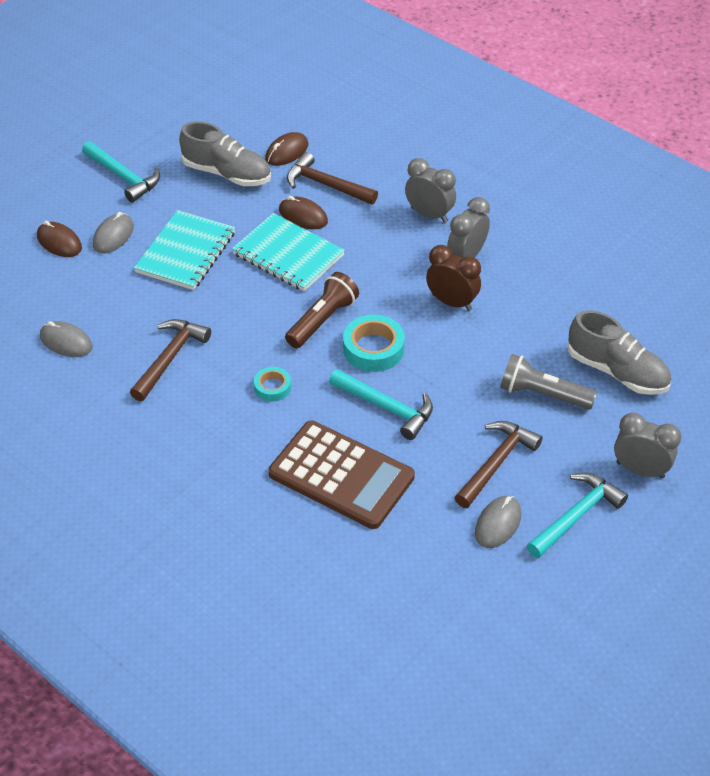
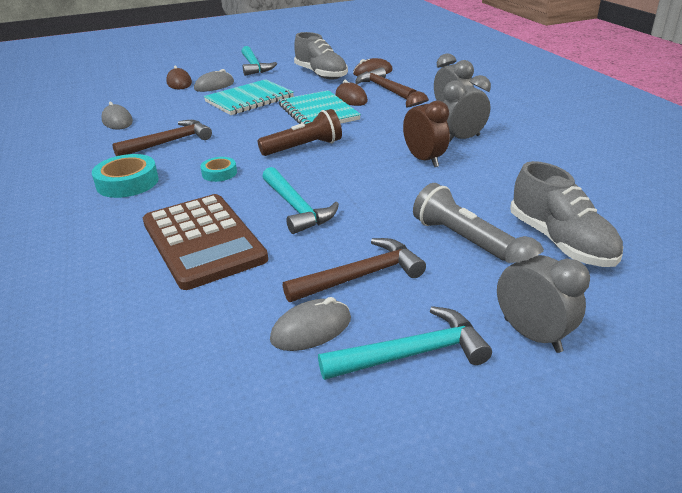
camera: 30 degrees right, 15 degrees down
turquoise tape [343,315,405,372] -> turquoise tape moved to [92,154,159,198]

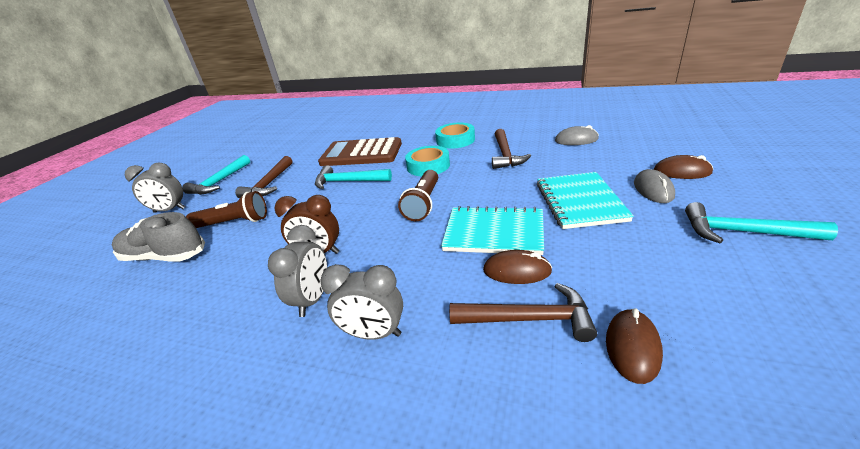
camera: 130 degrees right, 0 degrees up
turquoise tape [200,157,237,182] -> turquoise tape [405,146,450,176], size x1.70
grey mouse [270,297,351,351] -> none
grey shoe [294,32,348,79] -> none
grey flashlight [413,183,516,261] -> brown flashlight [186,191,267,228]

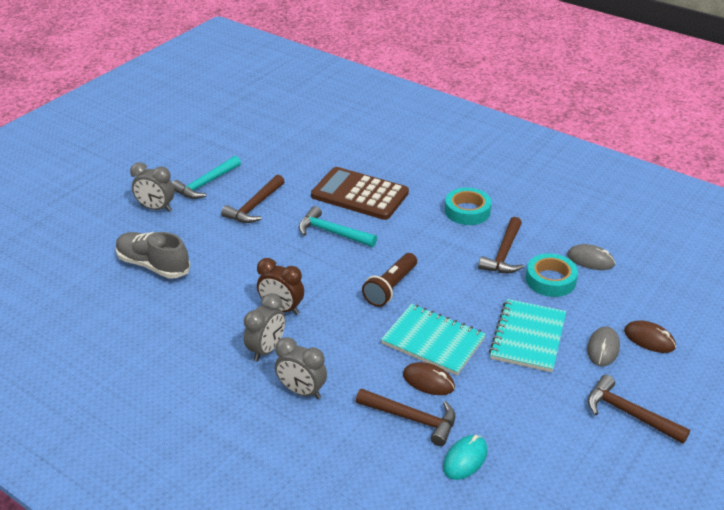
camera: 15 degrees right, 5 degrees up
brown flashlight [186,191,267,228] -> none
turquoise tape [405,146,450,176] -> turquoise tape moved to [526,254,578,297]
brown mouse [606,308,663,384] -> turquoise mouse [443,435,487,480]
turquoise hammer [685,202,838,243] -> brown hammer [588,375,690,444]

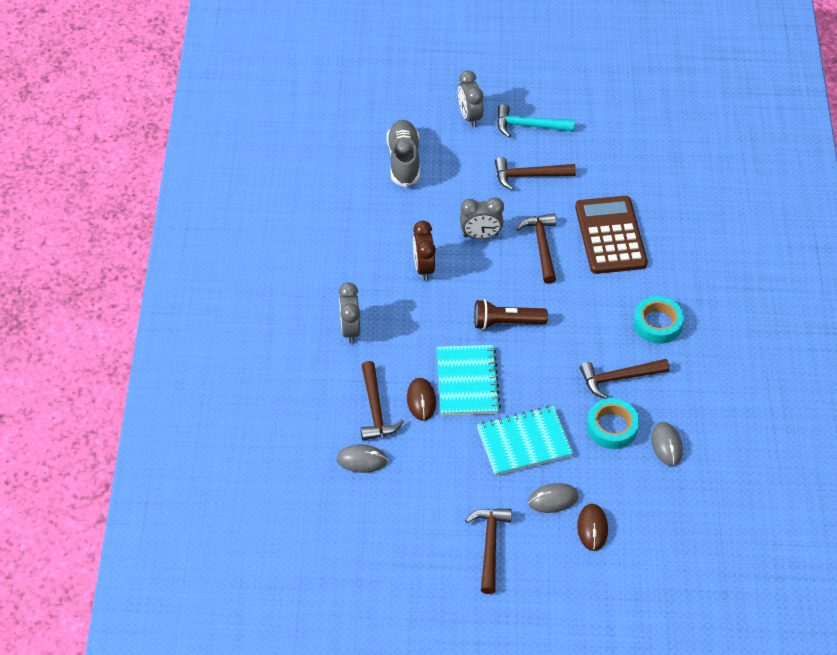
camera: 55 degrees right, 15 degrees up
grey clock [244,293,285,362] -> grey clock moved to [460,198,504,239]
turquoise hammer [299,206,377,247] -> brown hammer [516,214,556,284]
turquoise mouse [443,435,487,480] -> grey mouse [336,445,387,473]

